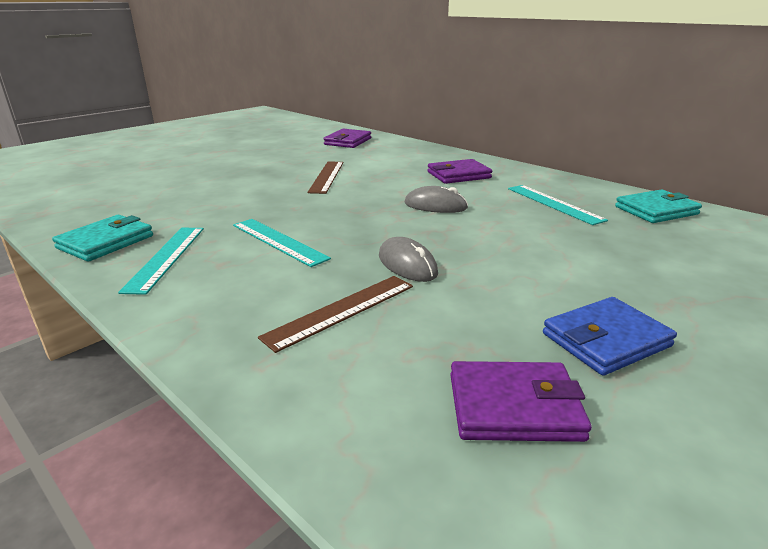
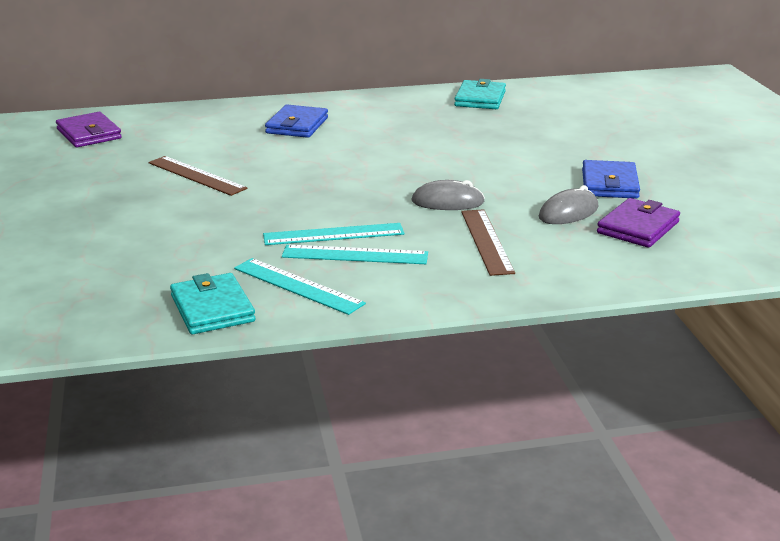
camera: 55 degrees left, 0 degrees up
grey mouse [405,186,468,213] -> grey mouse moved to [539,185,598,224]
purple wallet [428,159,492,184] -> blue wallet [265,105,328,138]
turquoise ruler [508,185,608,225] -> turquoise ruler moved to [282,245,428,264]

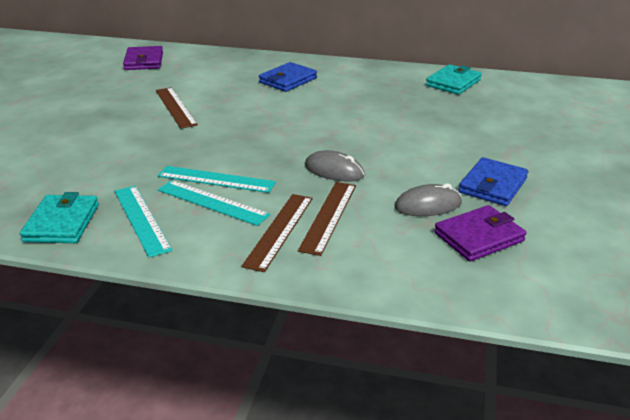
camera: 25 degrees right, 5 degrees up
none -> brown ruler [241,194,313,272]

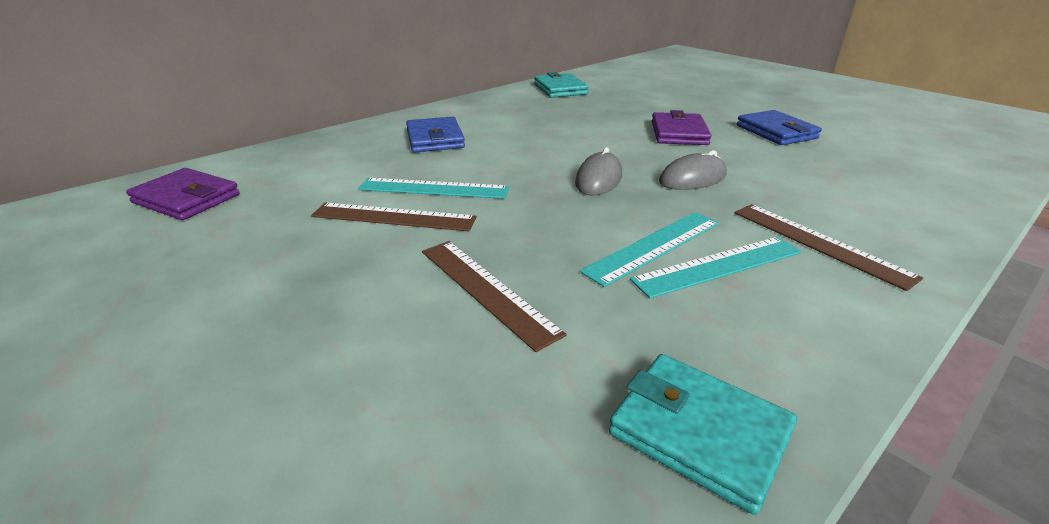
camera: 55 degrees left, 0 degrees up
turquoise ruler [115,186,172,258] -> turquoise ruler moved to [358,178,509,199]
brown ruler [298,182,356,256] -> brown ruler moved to [422,241,567,352]
grey mouse [394,183,462,216] -> grey mouse moved to [575,147,622,196]
purple wallet [434,205,526,261] -> purple wallet moved to [652,110,712,145]

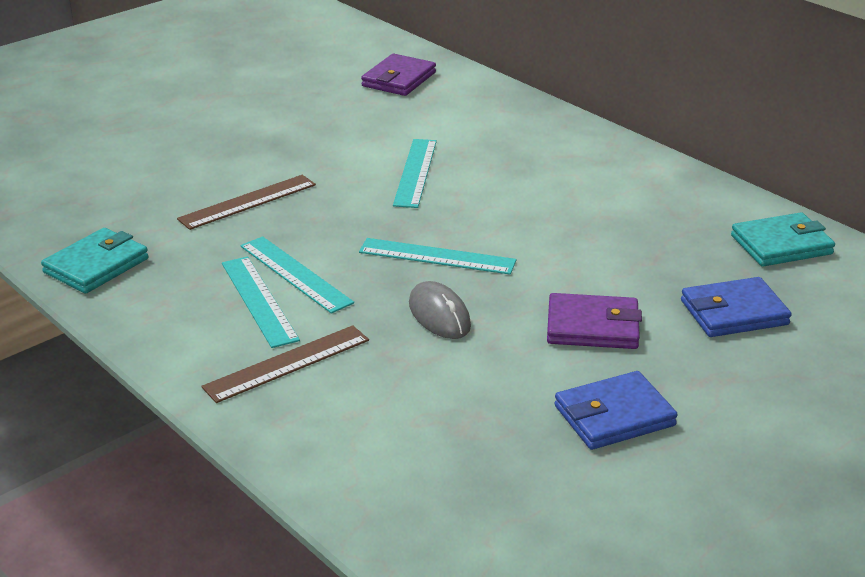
camera: 90 degrees right, 0 degrees up
brown ruler [311,203,477,231] -> none
blue wallet [406,116,465,153] -> blue wallet moved to [681,277,792,337]
grey mouse [575,147,622,196] -> turquoise ruler [359,238,517,275]

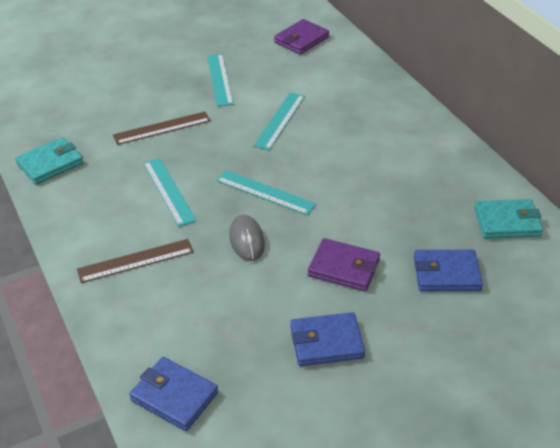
camera: 15 degrees right, 10 degrees up
turquoise ruler [222,256,300,348] -> turquoise ruler moved to [207,54,234,106]
none -> blue wallet [129,357,218,431]

